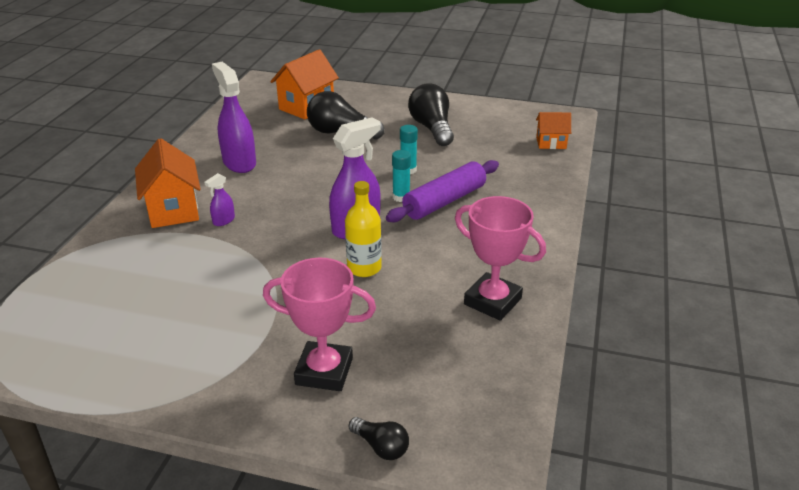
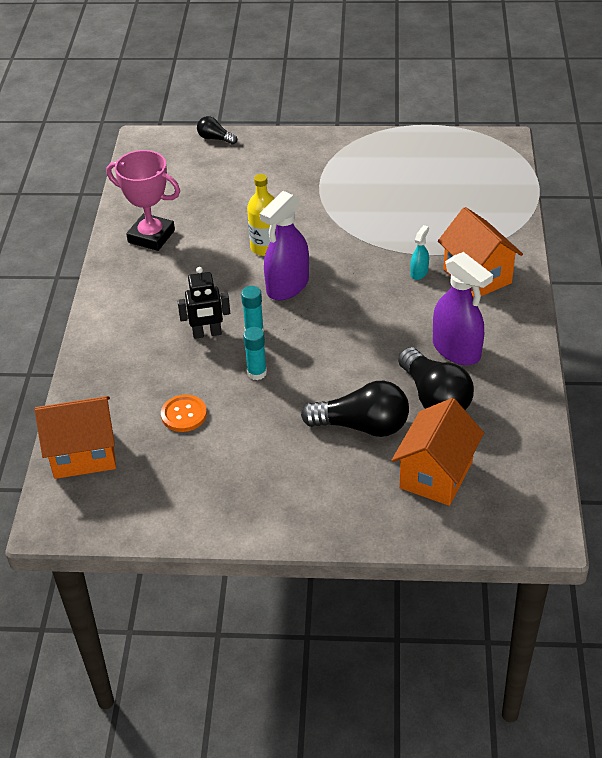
camera: 170 degrees right, 10 degrees up
purple spray bottle [204,173,235,226] -> turquoise spray bottle [410,225,429,280]
pink trophy [263,258,376,391] -> none
purple rolling pin [386,160,499,222] -> black robot [177,267,230,339]
black light bulb [408,84,454,146] -> black light bulb moved to [398,347,474,410]
orange house [536,112,571,149] -> orange house [35,396,116,479], size x1.70
none -> orange button [161,395,207,432]

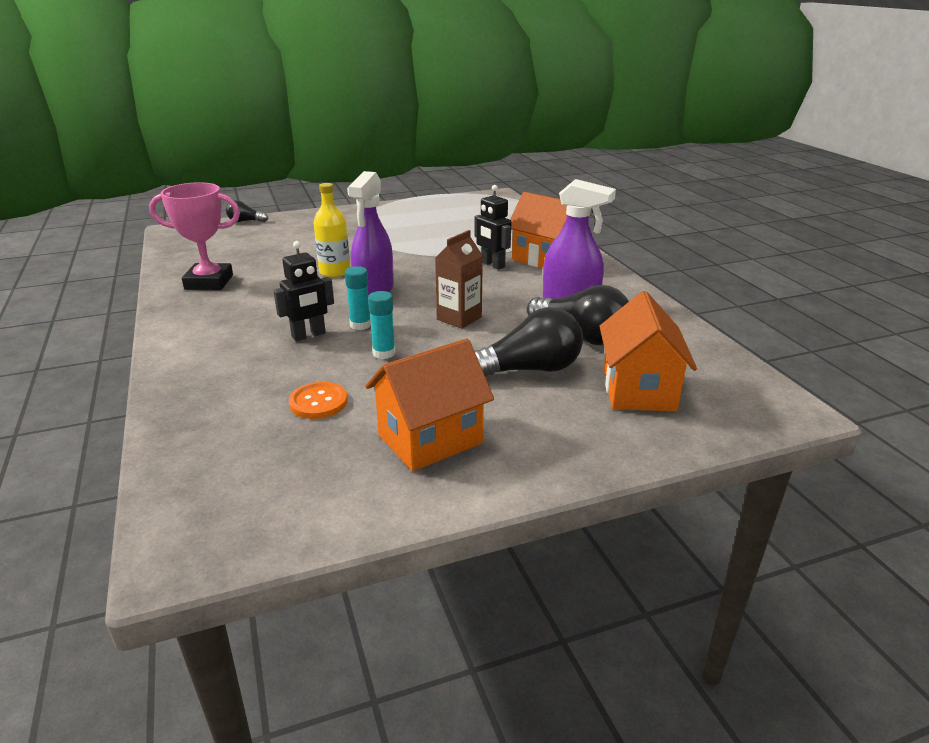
camera: 25 degrees left, 15 degrees down
orange house [35,396,116,479] -> orange house moved to [366,338,494,471]
turquoise spray bottle [410,225,429,280] -> black robot [474,185,512,270]
none -> brown carton [435,230,483,329]

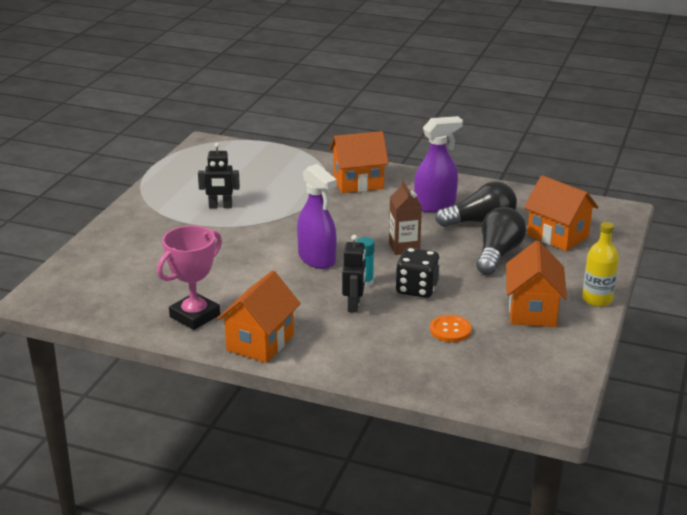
camera: 50 degrees left, 0 degrees up
black light bulb [226,200,268,222] -> none
yellow bottle [313,183,350,277] -> yellow bottle moved to [582,222,619,307]
turquoise glue stick [368,291,395,359] -> black dice [395,247,440,298]
black robot [474,185,512,270] -> black robot moved to [198,143,240,208]
none -> orange house [217,270,301,363]

